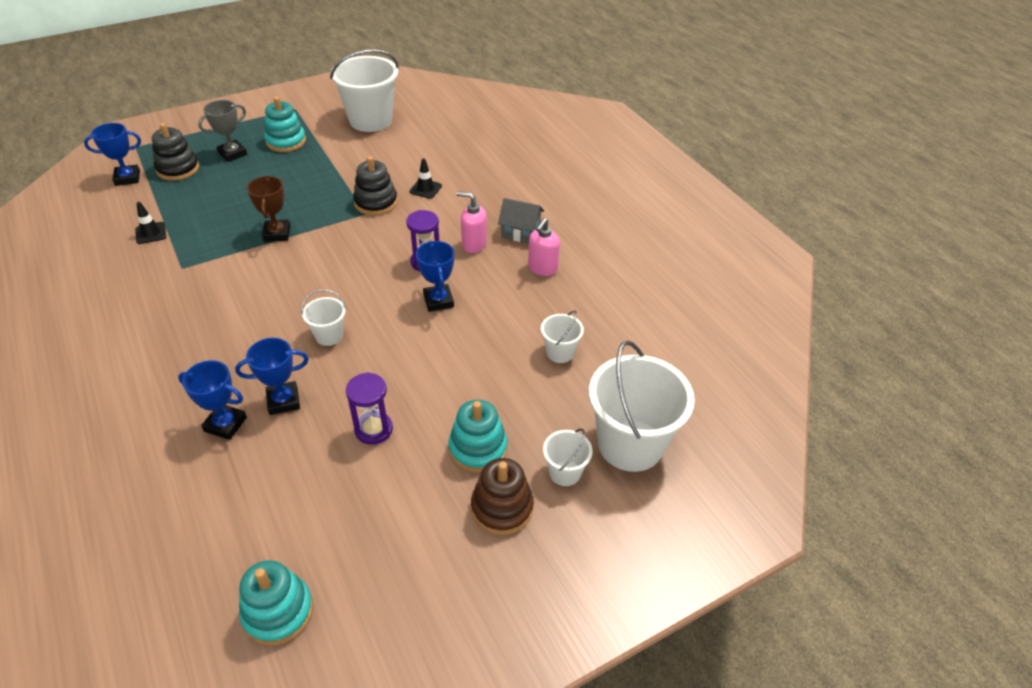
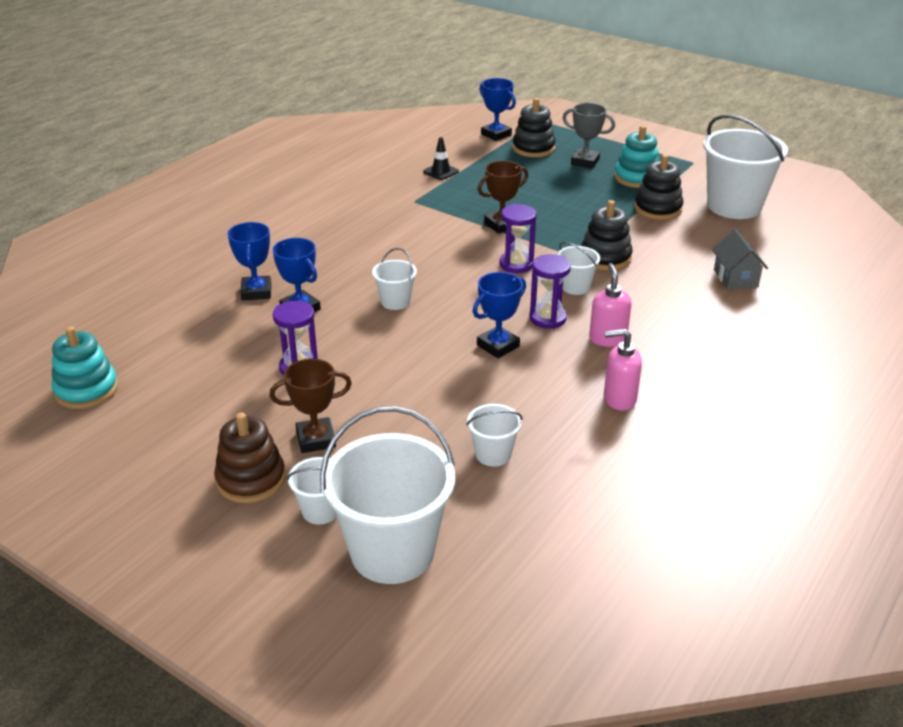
camera: 65 degrees right, 10 degrees down
black traffic cone [410,158,442,199] -> none
turquoise stacking toy [448,400,508,473] -> brown trophy [270,359,352,453]
grey house [498,198,544,243] -> grey house moved to [712,229,768,290]
none -> purple hourglass [500,204,536,273]
none -> white bucket [557,242,600,295]
none -> black stacking toy [634,154,683,220]

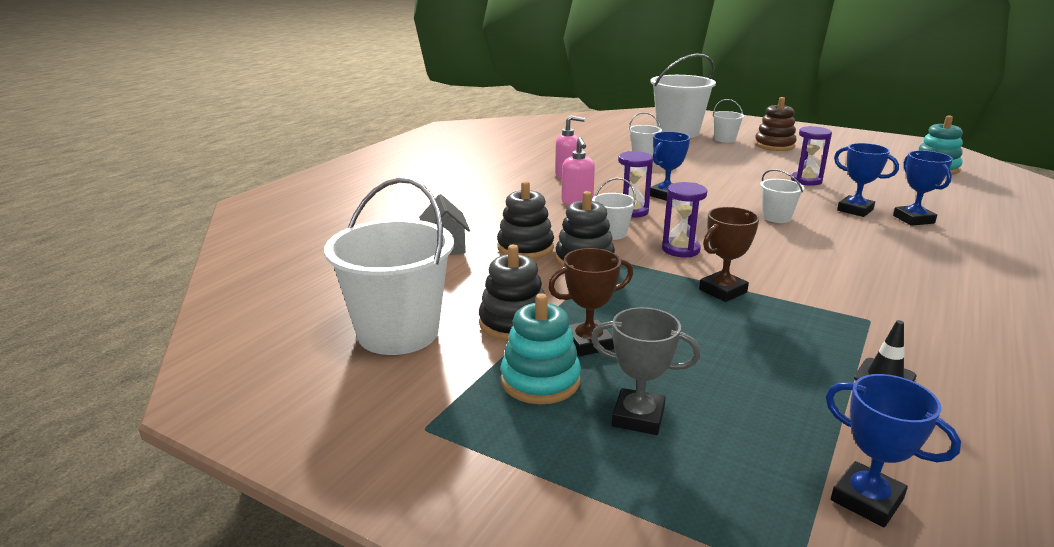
camera: 175 degrees right, 10 degrees down
brown trophy [270,359,352,453] -> brown trophy moved to [548,248,633,356]
black stacking toy [513,98,556,157] -> black stacking toy moved to [497,181,554,259]

